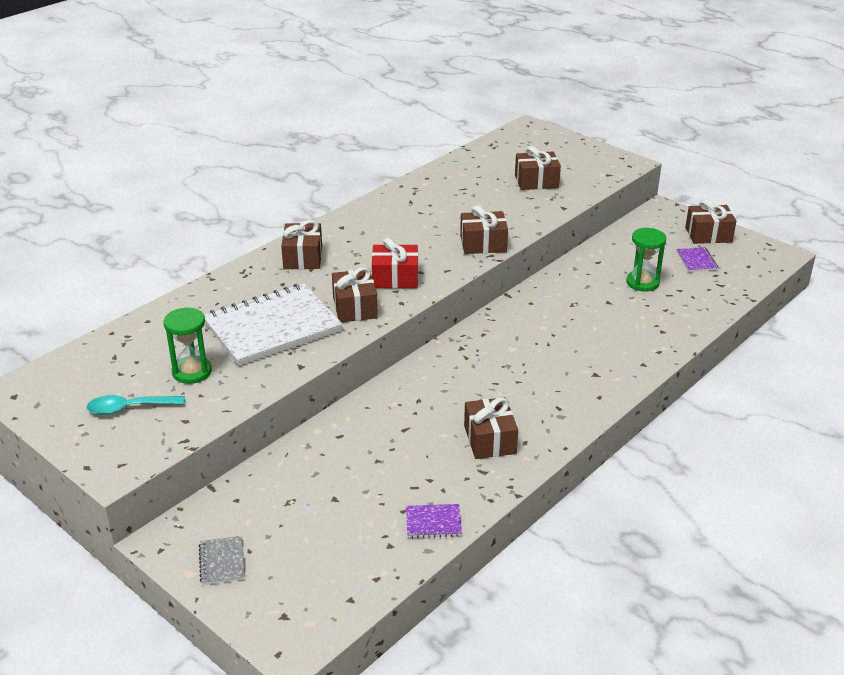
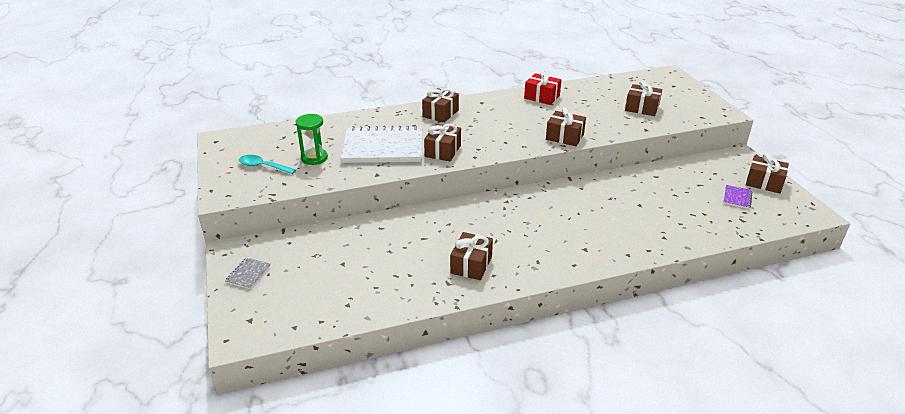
camera: 30 degrees right, 0 degrees up
red gift [372,238,418,289] -> red gift moved to [524,70,561,105]
purple notebook [406,504,462,538] -> none
green hourglass [626,228,666,292] -> none

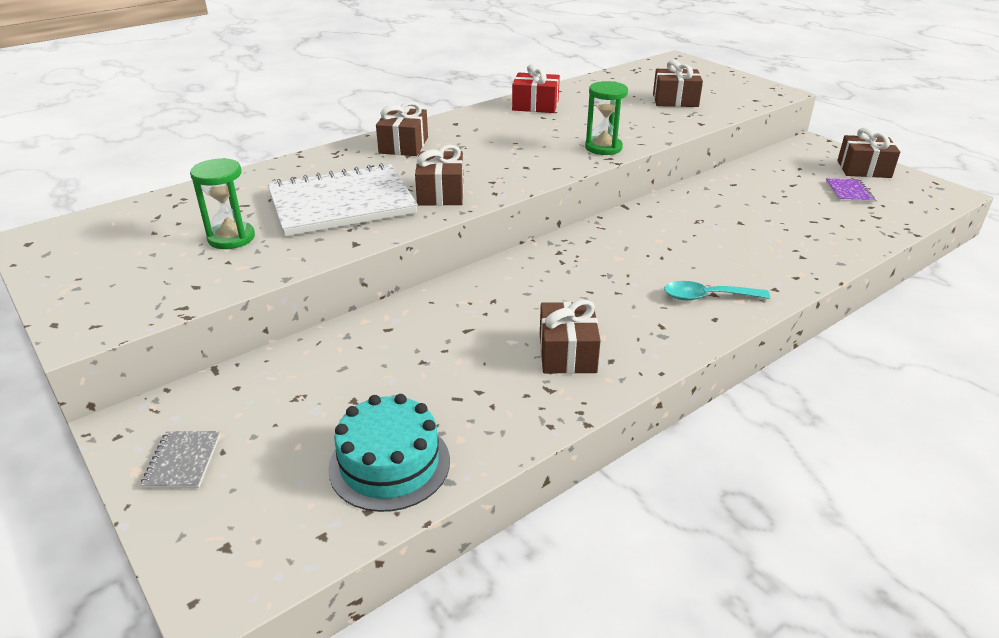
camera: 20 degrees left, 0 degrees up
turquoise spoon [239,155,296,174] -> turquoise spoon moved to [664,281,770,300]
brown gift [546,107,586,146] -> green hourglass [585,81,628,155]
none -> turquoise cake [328,394,450,512]

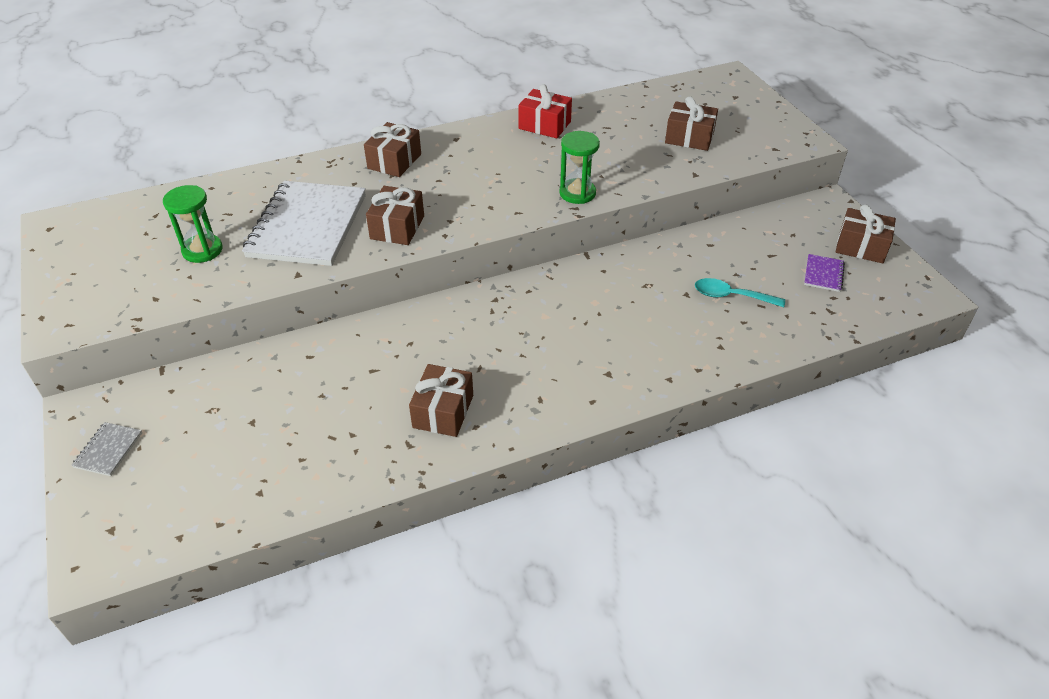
camera: 15 degrees right, 10 degrees up
white notebook [268,163,418,236] -> white notebook turned 75 degrees counterclockwise [242,181,366,266]
turquoise cake [328,394,450,512] -> none
turquoise spoon [664,281,770,300] -> turquoise spoon moved to [695,278,785,307]

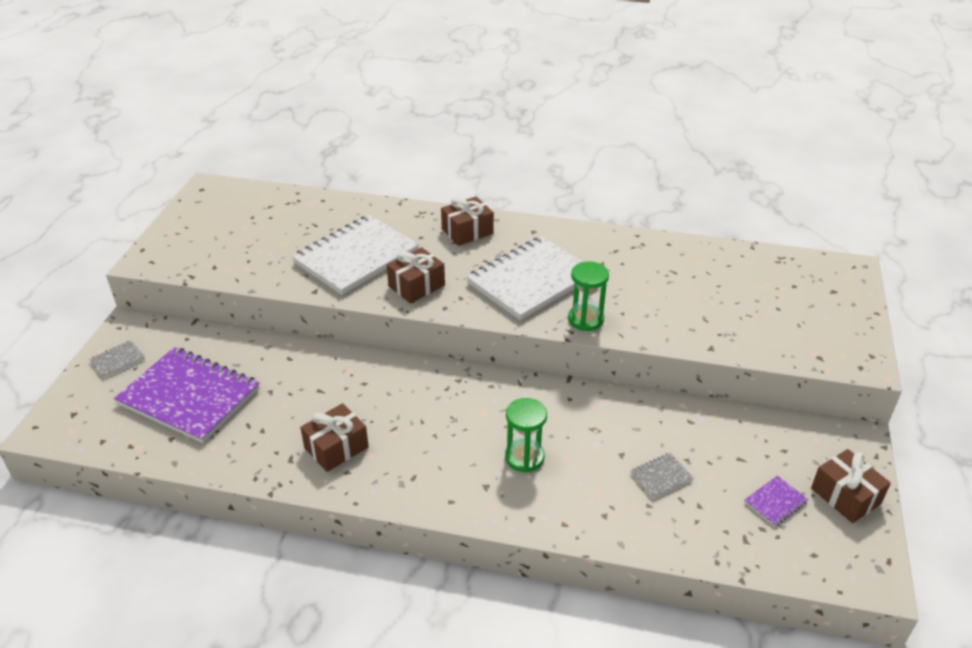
camera: 35 degrees right, 5 degrees down
green hourglass [163,185,223,263] -> green hourglass moved to [505,398,547,473]
red gift [518,84,572,138] -> none
brown gift [665,96,718,151] -> none
turquoise spoon [695,278,785,307] -> grey notebook [631,453,693,499]
none -> purple notebook [114,347,259,443]
none -> white notebook [466,236,582,320]

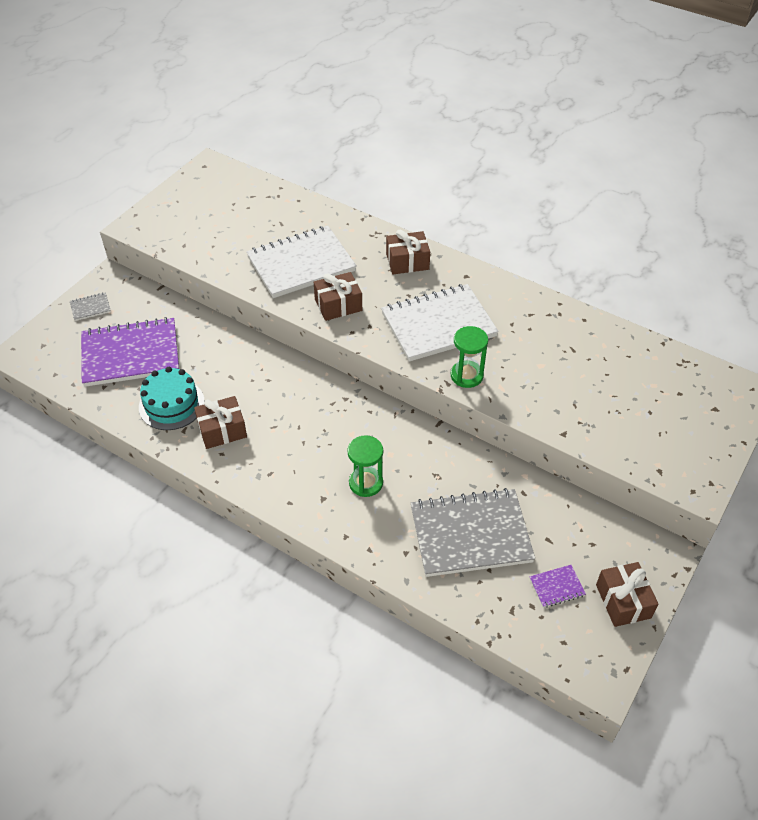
camera: 20 degrees right, 10 degrees up
purple notebook [114,347,259,443] -> purple notebook turned 60 degrees counterclockwise [81,317,179,387]
grey notebook [631,453,693,499] -> grey notebook [411,488,535,577], size x2.46
none -> turquoise cake [139,367,204,430]

